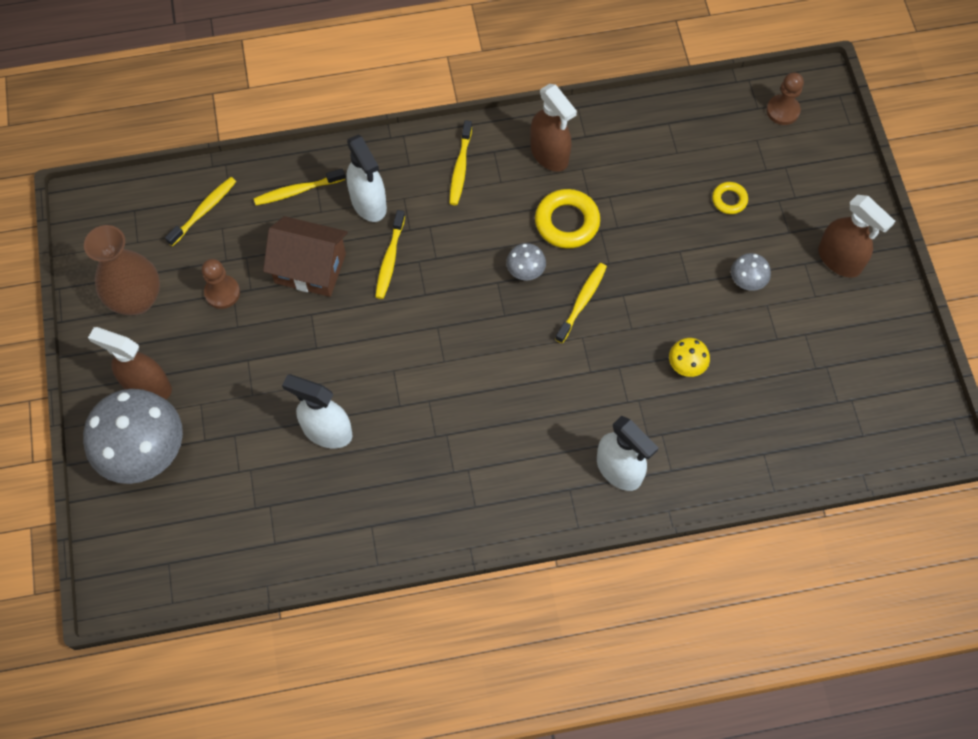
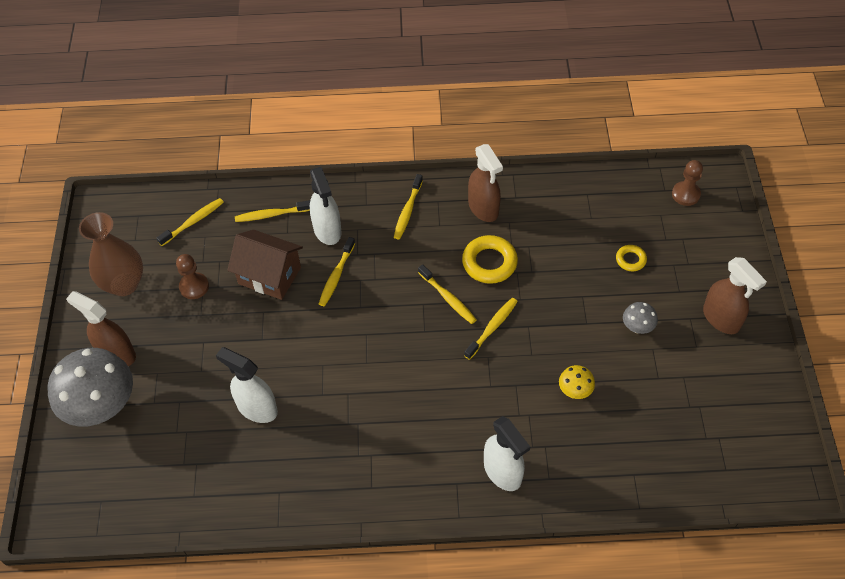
camera: 10 degrees right, 10 degrees down
grey mushroom [506,243,546,281] -> yellow toothbrush [418,264,477,324]

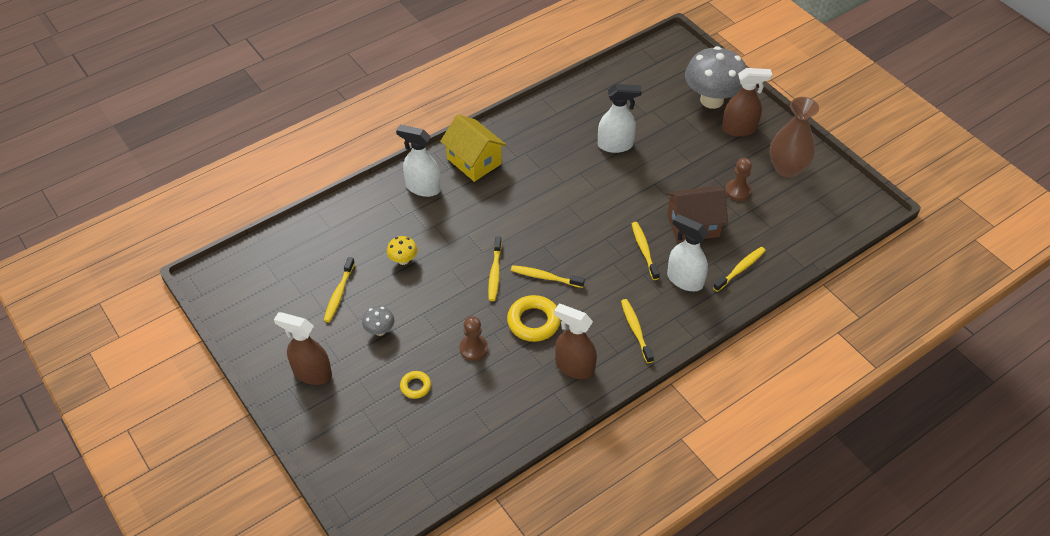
camera: 145 degrees right, 5 degrees down
yellow toothbrush [157,198,224,246] -> yellow toothbrush moved to [324,257,355,322]
brown pawn [672,160,703,206] -> brown pawn moved to [459,316,488,361]
none -> yellow house [440,114,507,182]

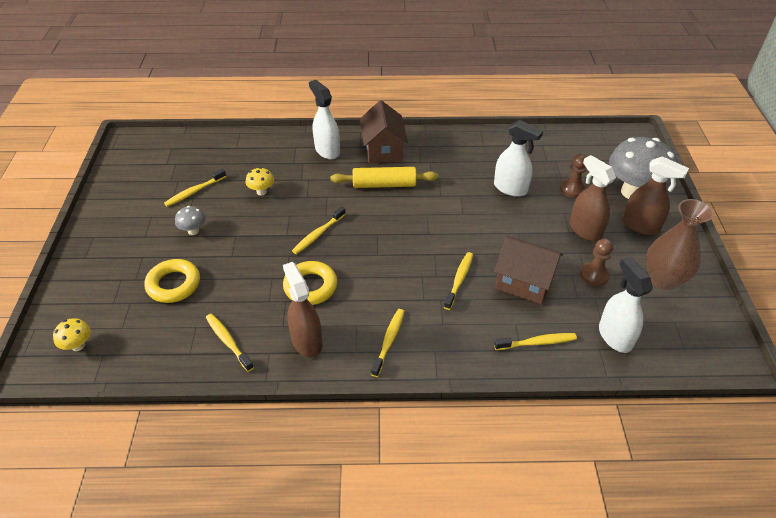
camera: 35 degrees right, 5 degrees down
brown spray bottle [274,312,332,385] -> brown spray bottle moved to [570,155,616,241]
yellow ring [400,371,431,399] -> yellow ring [145,259,200,303], size x1.80
yellow house [440,114,507,182] -> brown house [360,100,408,164]
brown pawn [459,316,488,361] -> brown pawn moved to [560,154,587,198]
yellow toothbrush [511,265,585,288] -> yellow toothbrush moved to [206,314,254,372]
white spray bottle [667,214,709,291] -> white spray bottle moved to [599,257,653,353]
none -> yellow mushroom [53,318,91,351]
none -> yellow rolling pin [330,167,438,188]

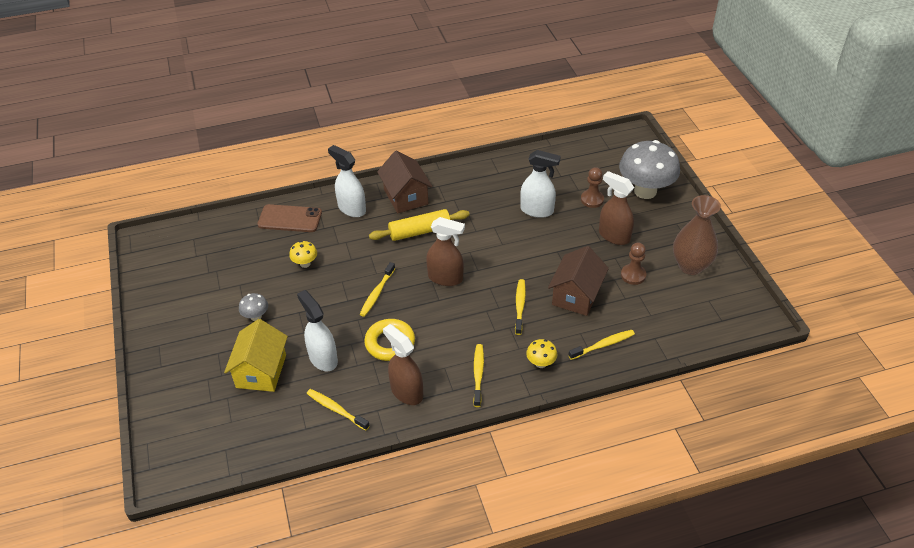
camera: 15 degrees left, 0 degrees up
yellow mushroom [53,318,91,351] -> yellow mushroom moved to [526,339,557,368]
yellow ring [145,259,200,303] -> yellow house [224,319,288,392]
yellow toothbrush [164,169,226,207] -> none
brown house [494,236,563,304] -> brown house turned 75 degrees counterclockwise [548,246,609,316]
white spray bottle [599,257,653,353] -> white spray bottle moved to [297,290,338,371]
brown spray bottle [623,156,689,235] -> brown spray bottle moved to [426,217,465,286]
none -> brown phone [257,204,322,232]

